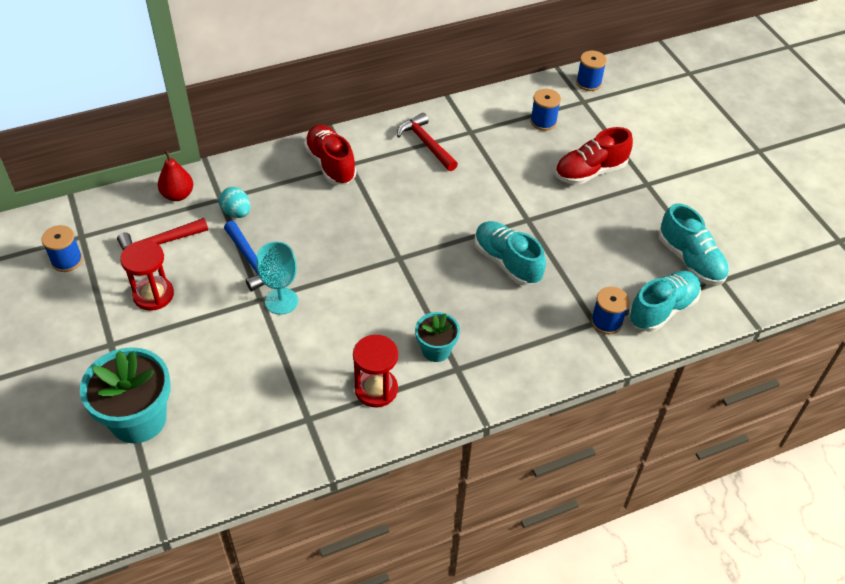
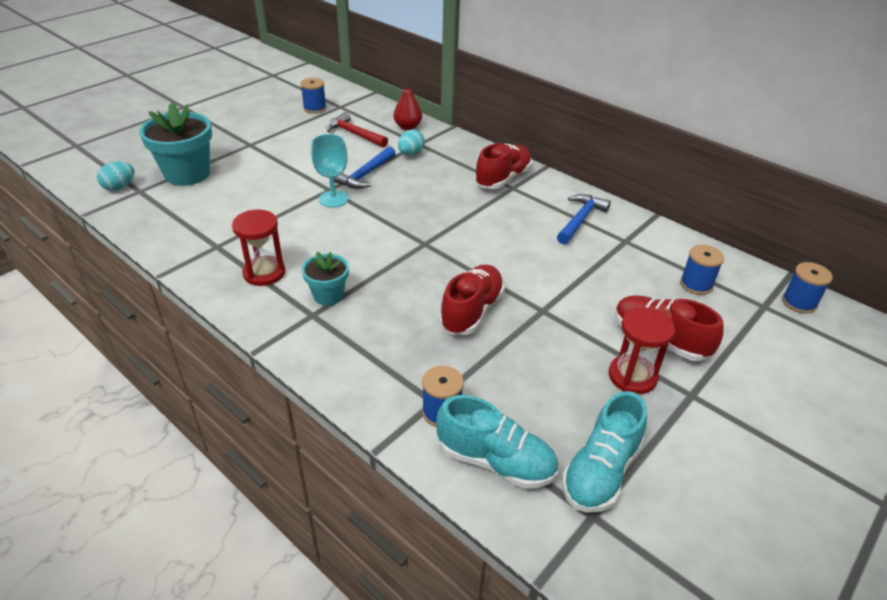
camera: 65 degrees right, 10 degrees down
red hourglass [120,240,174,311] -> red hourglass moved to [609,307,675,394]
red hammer [397,113,458,171] -> blue hammer [557,194,611,244]
turquoise shoe [474,221,546,286] -> red shoe [439,264,505,335]
none -> turquoise egg [97,162,135,191]

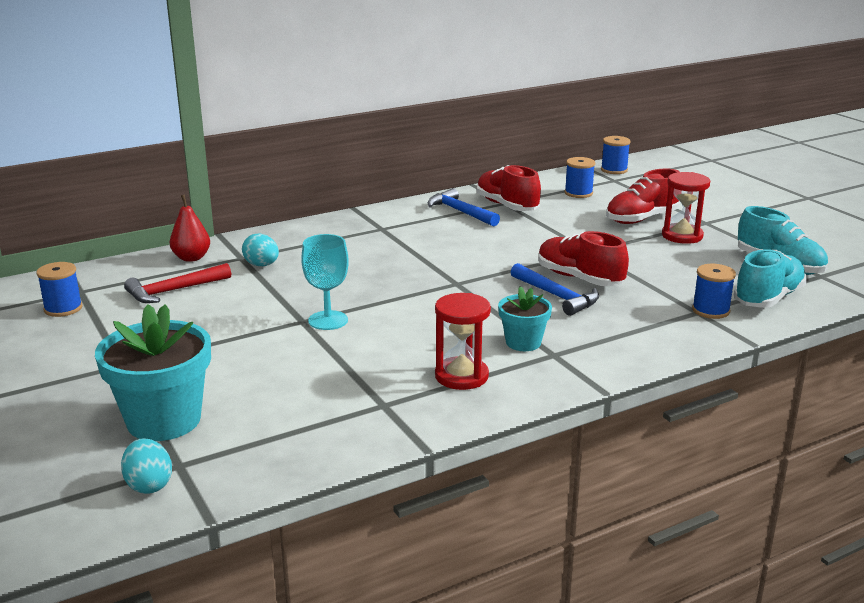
camera: 70 degrees left, 15 degrees down
blue hammer [334,146,396,189] -> blue hammer moved to [511,263,599,316]
red shoe [475,143,532,189] -> red shoe moved to [477,165,541,211]

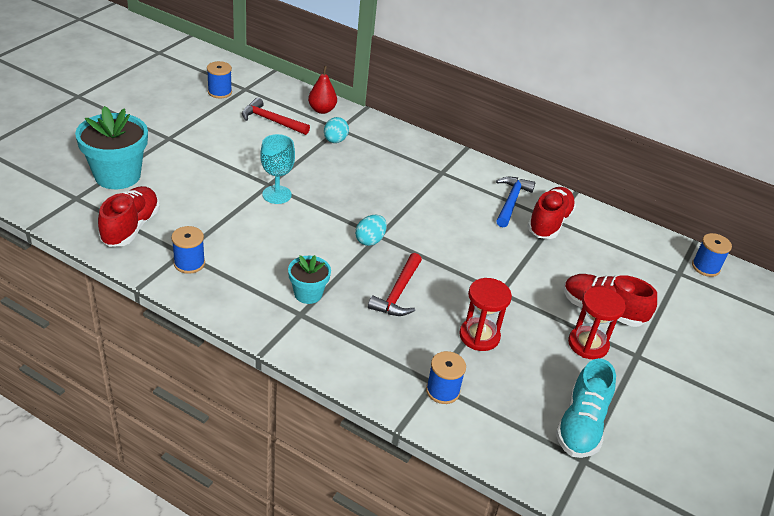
camera: 55 degrees right, 15 degrees up
turquoise egg [121,438,172,494] -> turquoise egg moved to [355,215,387,246]
red hourglass [435,293,491,390] -> red hourglass moved to [459,278,512,351]
blue hammer [511,263,599,316] -> red hammer [368,253,422,316]
red shoe [538,231,629,286] -> red shoe moved to [98,186,160,247]
blue spool [564,157,595,198] -> blue spool moved to [171,226,205,274]
turquoise shoe [734,249,807,308] -> none

